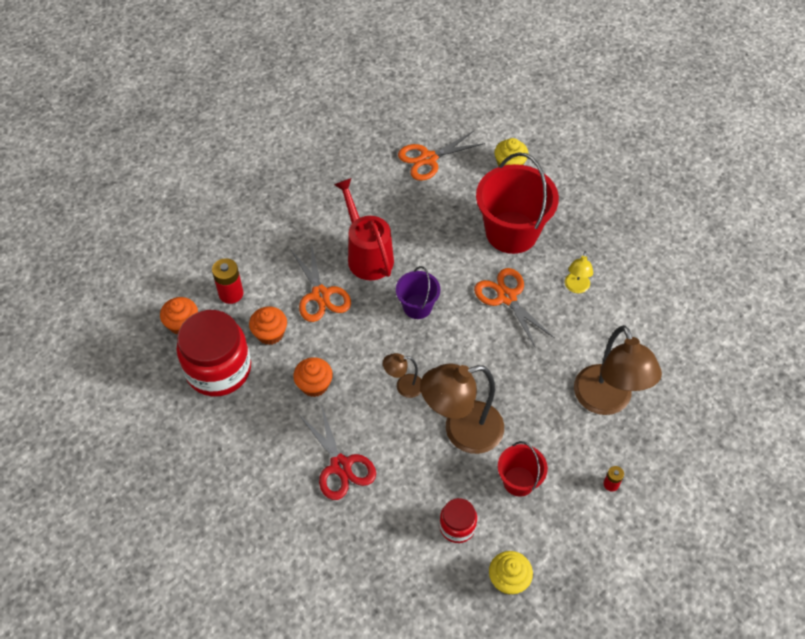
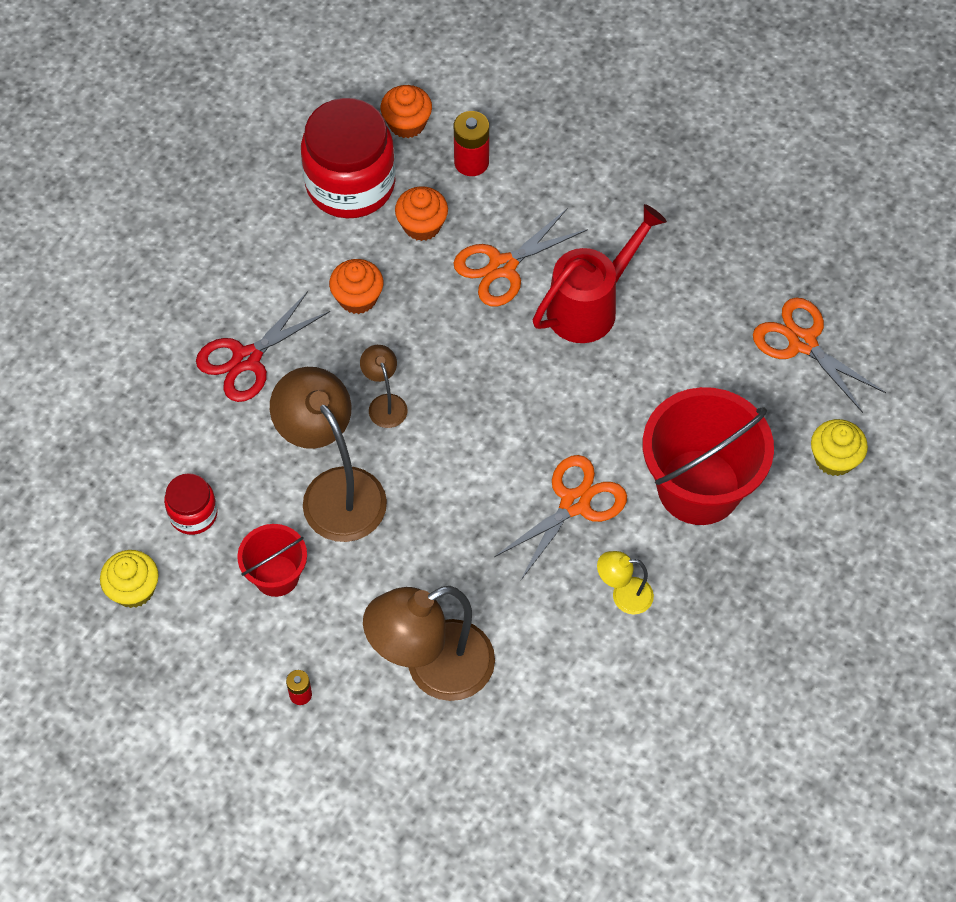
camera: 75 degrees right, 5 degrees up
purple bucket [396,266,440,319] -> none

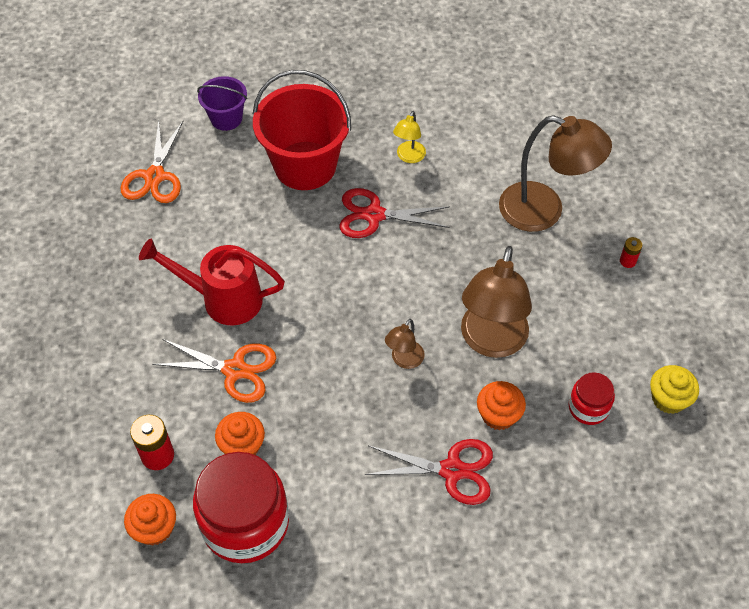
camera: 130 degrees left, 5 degrees down
red bucket [237,524,307,597] -> none
orange cupcake [329,259,383,314] -> orange cupcake moved to [477,381,526,430]
orange scissors [494,455,627,580] -> red scissors [339,188,450,238]
yellow lamp [597,551,654,614] -> yellow lamp turned 60 degrees clockwise [393,111,426,163]
yellow cupcake [811,419,868,476] -> purple bucket [197,76,247,131]

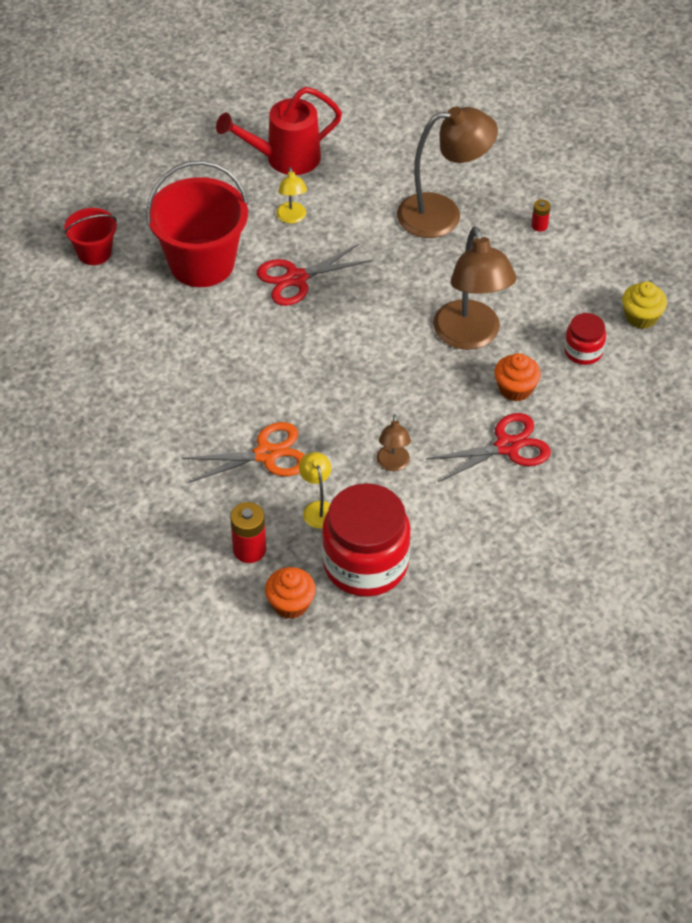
camera: 30 degrees left, 5 degrees down
orange scissors [121,119,183,203] -> none
red watering can [139,239,285,325] -> red watering can moved to [216,87,342,175]
purple bucket [197,76,247,131] -> red bucket [64,208,117,265]
orange cupcake [215,412,265,455] -> yellow lamp [299,452,331,529]
brown lamp [385,319,425,369] -> brown lamp moved to [376,414,411,471]

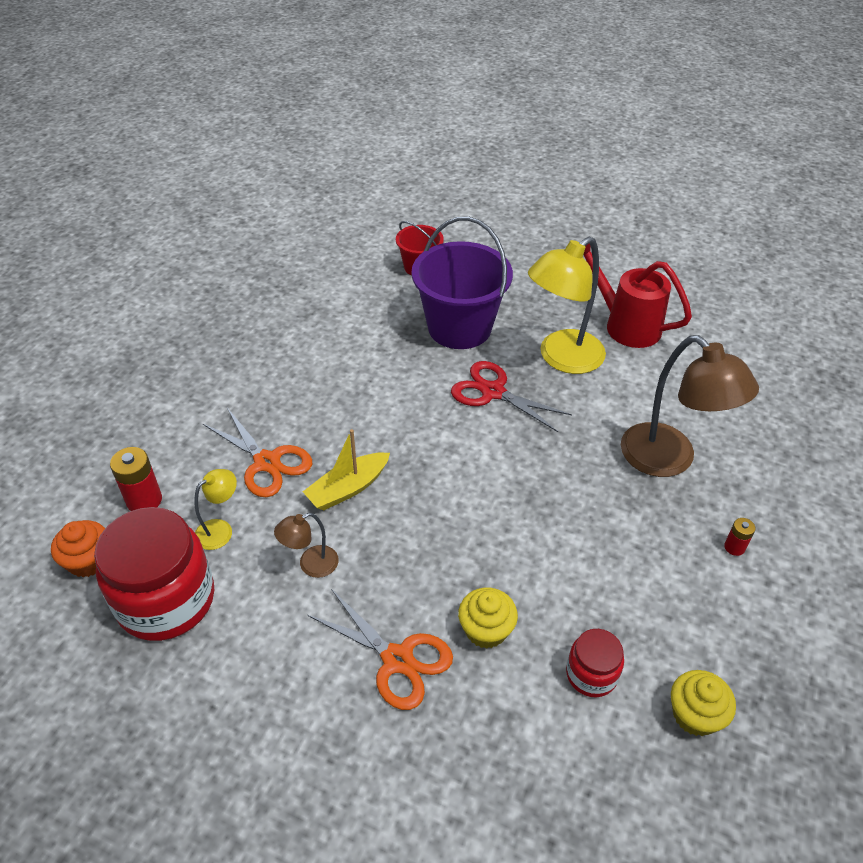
camera: 60 degrees right, 5 degrees down
red bucket [146,161,248,287] -> purple bucket [412,217,513,349]
yellow lamp [276,167,307,223] -> yellow lamp [528,237,606,374], size x2.10
red scissors [426,413,551,483] -> orange scissors [307,589,453,710]
brown lamp [433,226,517,350] -> none
orange cupcake [494,353,541,401] -> yellow cupcake [458,587,518,649]
none -> yellow boat [303,429,390,510]

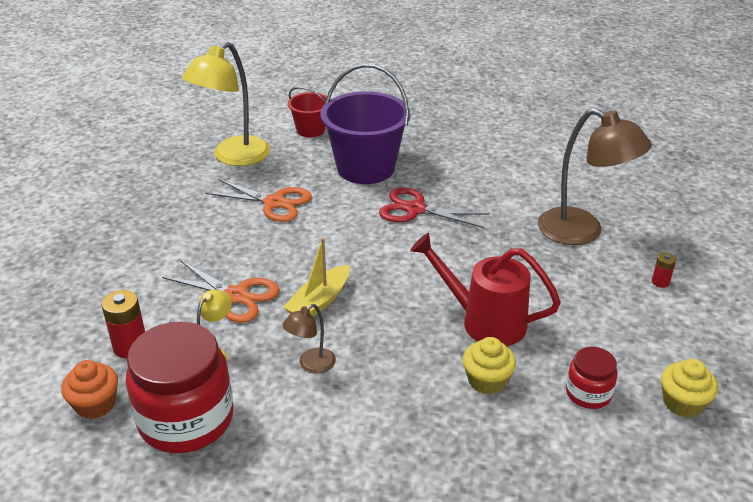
camera: 15 degrees left, 10 degrees down
orange scissors [307,589,453,710] -> orange scissors moved to [205,179,312,222]
yellow lamp [528,237,606,374] -> yellow lamp moved to [182,42,270,166]
red watering can [583,243,692,348] -> red watering can moved to [410,233,561,346]

